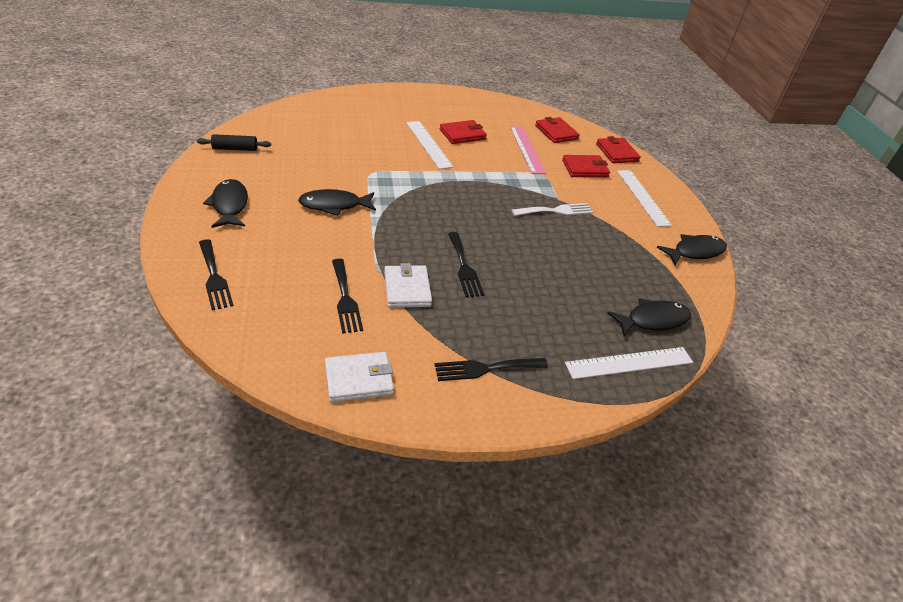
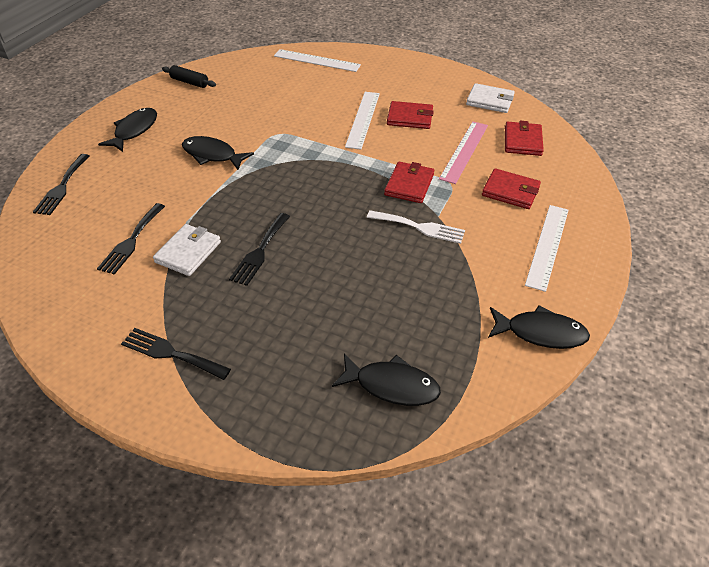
camera: 40 degrees right, 5 degrees up
white wallet [325,352,394,402] -> white wallet moved to [466,83,515,113]
white ruler [565,347,693,379] -> white ruler moved to [274,49,361,72]
red wallet [596,136,641,163] -> red wallet moved to [384,162,434,203]

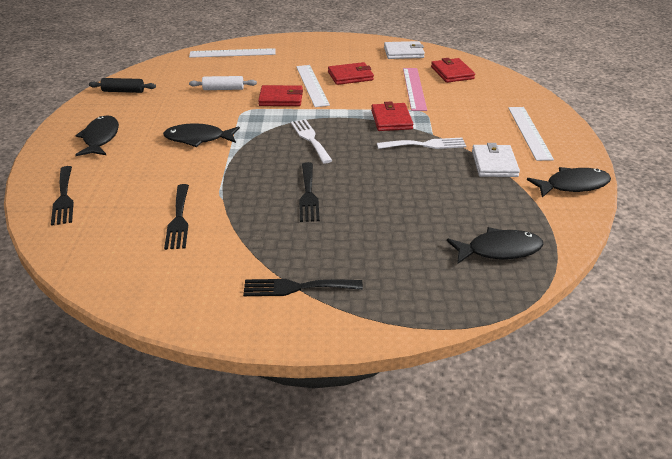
camera: 25 degrees left, 10 degrees down
white wallet [153,224,221,276] -> white wallet moved to [472,143,520,177]
red wallet [482,168,541,209] -> red wallet moved to [258,85,303,106]
none -> white rolling pin [189,76,257,90]
none -> white fork [291,119,333,164]

